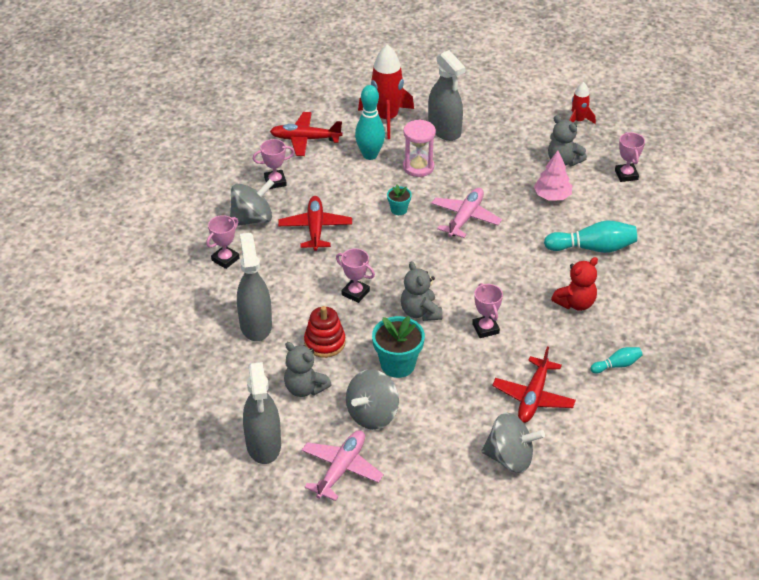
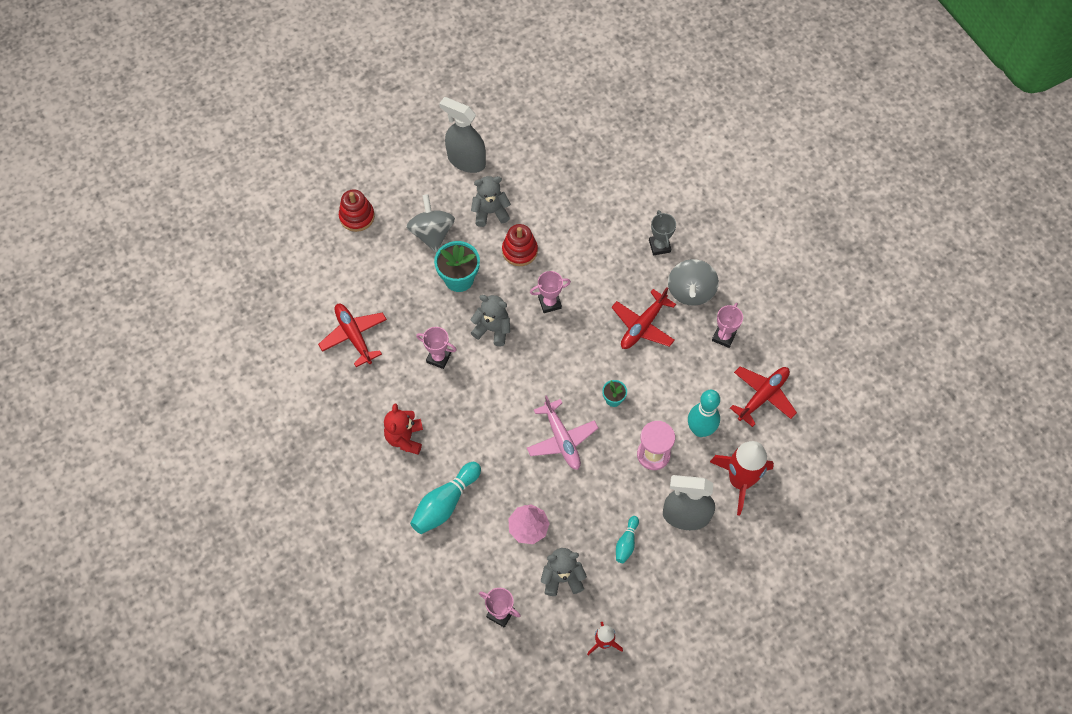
camera: 130 degrees right, 20 degrees up
pink trophy [206,215,239,269] -> grey trophy [649,210,676,256]
grey spray bottle [237,233,272,341] -> none
red plane [278,196,352,251] -> red plane turned 90 degrees clockwise [611,287,676,349]
pink plane [302,430,384,501] -> none
grey spinning top [481,412,545,473] -> none
turquoise bowling pin [590,347,642,373] -> turquoise bowling pin moved to [616,516,639,563]
none -> red stacking toy [339,190,375,232]

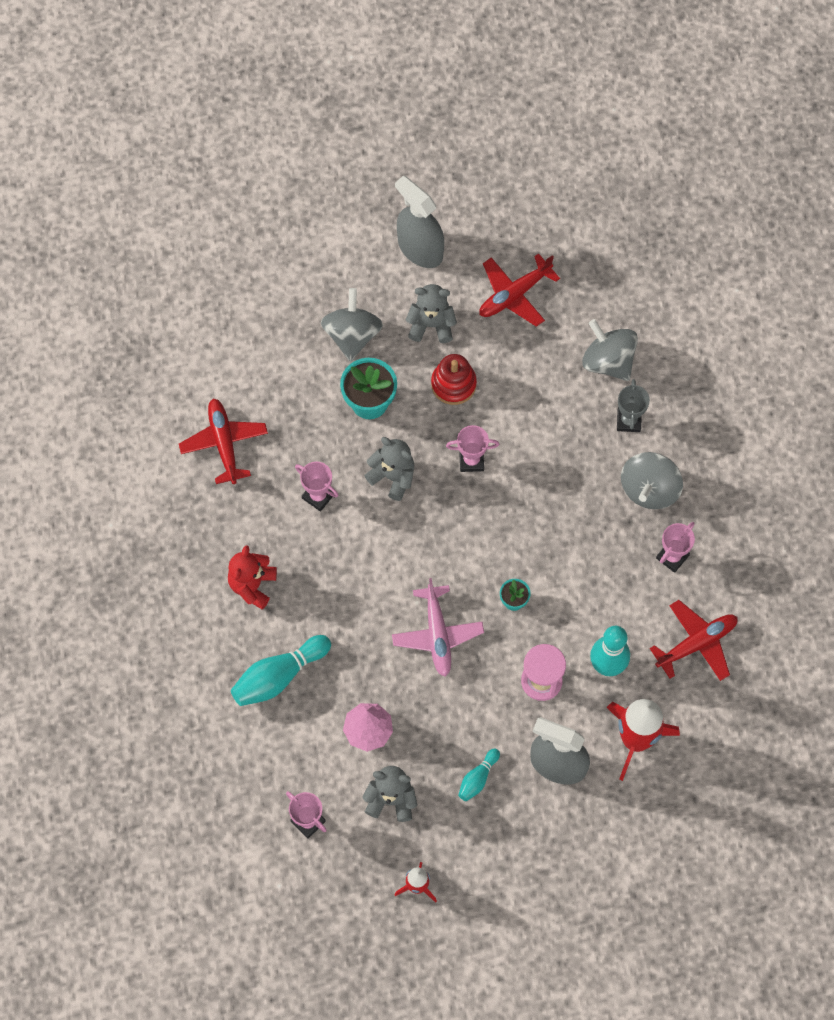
camera: 15 degrees right, 5 degrees up
red stacking toy [339,190,375,232] -> none
red plane [611,287,676,349] -> red plane moved to [479,253,560,327]
none -> grey spinning top [582,319,638,381]

